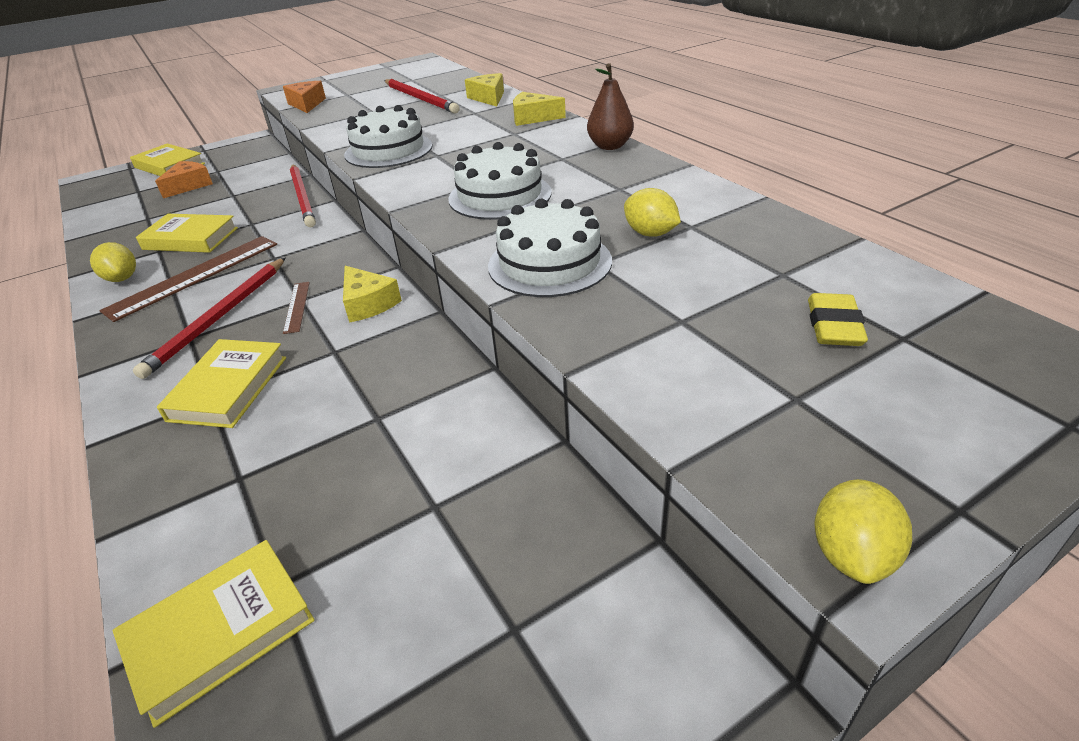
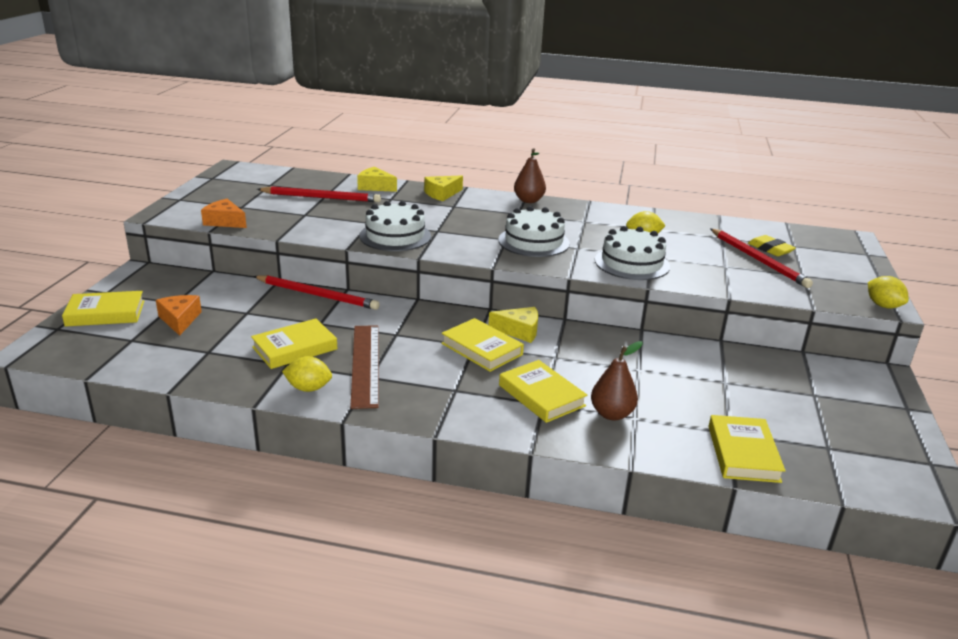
camera: 50 degrees left, 10 degrees down
red pencil [133,257,286,379] -> red pencil moved to [710,228,813,288]
brown ruler [283,282,310,334] -> yellow book [441,318,524,372]
none -> brown pear [591,341,643,420]

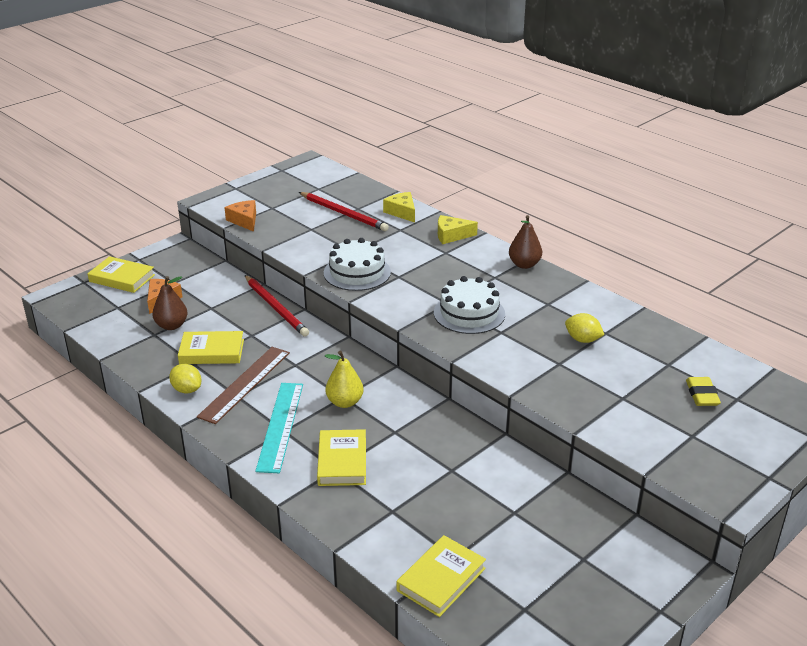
camera: 35 degrees right, 5 degrees up
yellow book [441,318,524,372] -> yellow pear [325,350,363,408]
yellow cheese [489,307,538,343] -> none
brown pear [591,341,643,420] -> brown pear moved to [152,276,187,330]
white cake [595,226,670,280] -> none
red pencil [710,228,813,288] -> none
yellow lemon [868,276,909,308] -> none
none -> turquoise ruler [255,383,303,473]

